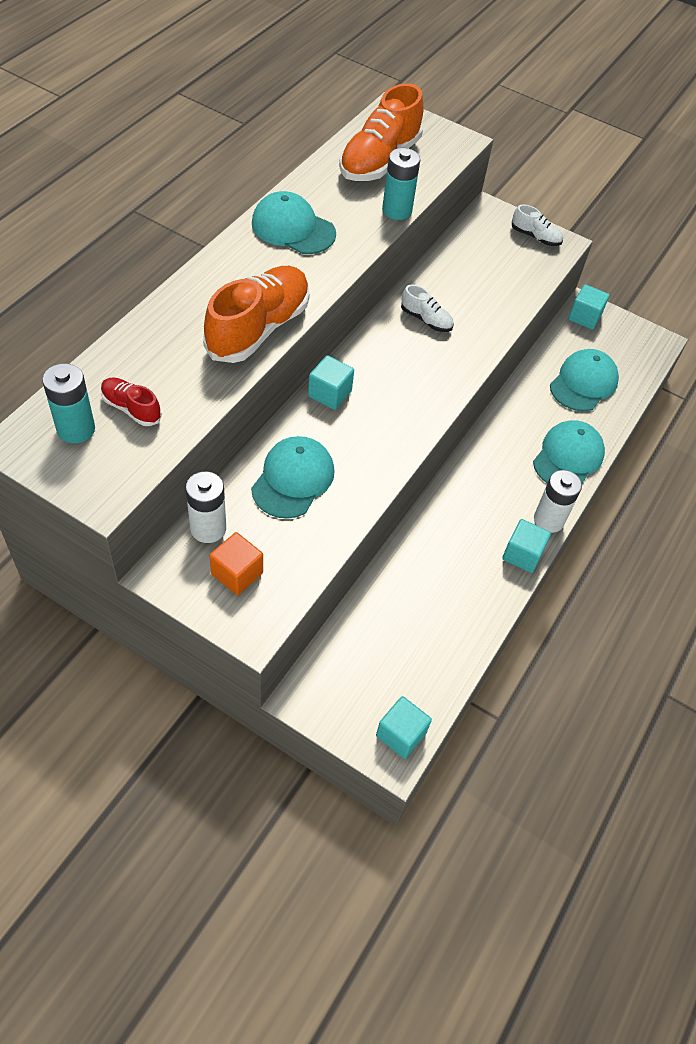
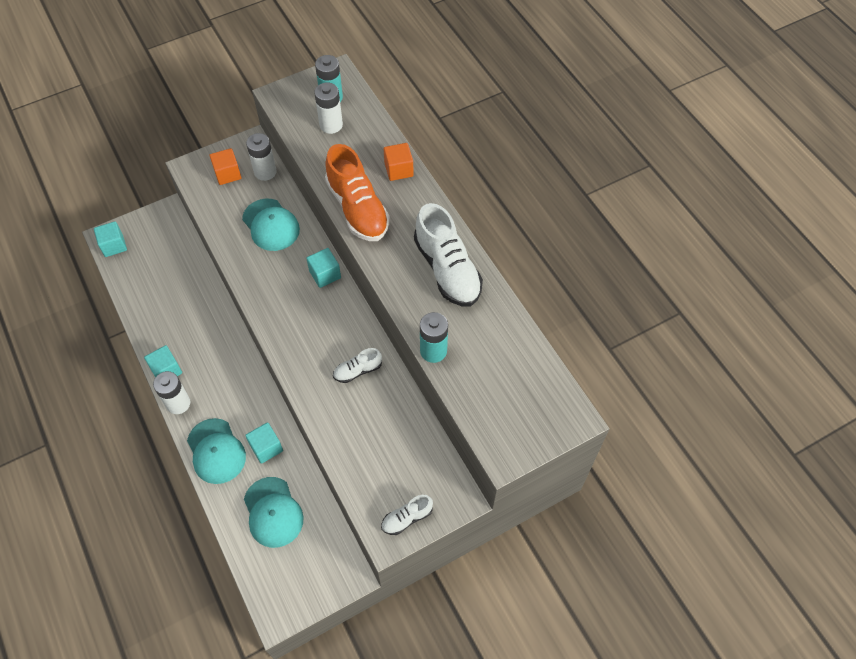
camera: 125 degrees right, 5 degrees up
red shoe [101,377,162,426] -> white battery [314,83,343,134]
turquoise cap [252,191,336,254] -> white shoe [414,203,483,306]
orange shoe [339,83,424,181] -> none
turquoise cube [568,284,610,330] -> turquoise cube moved to [245,422,283,464]
none -> orange cube [384,143,414,181]

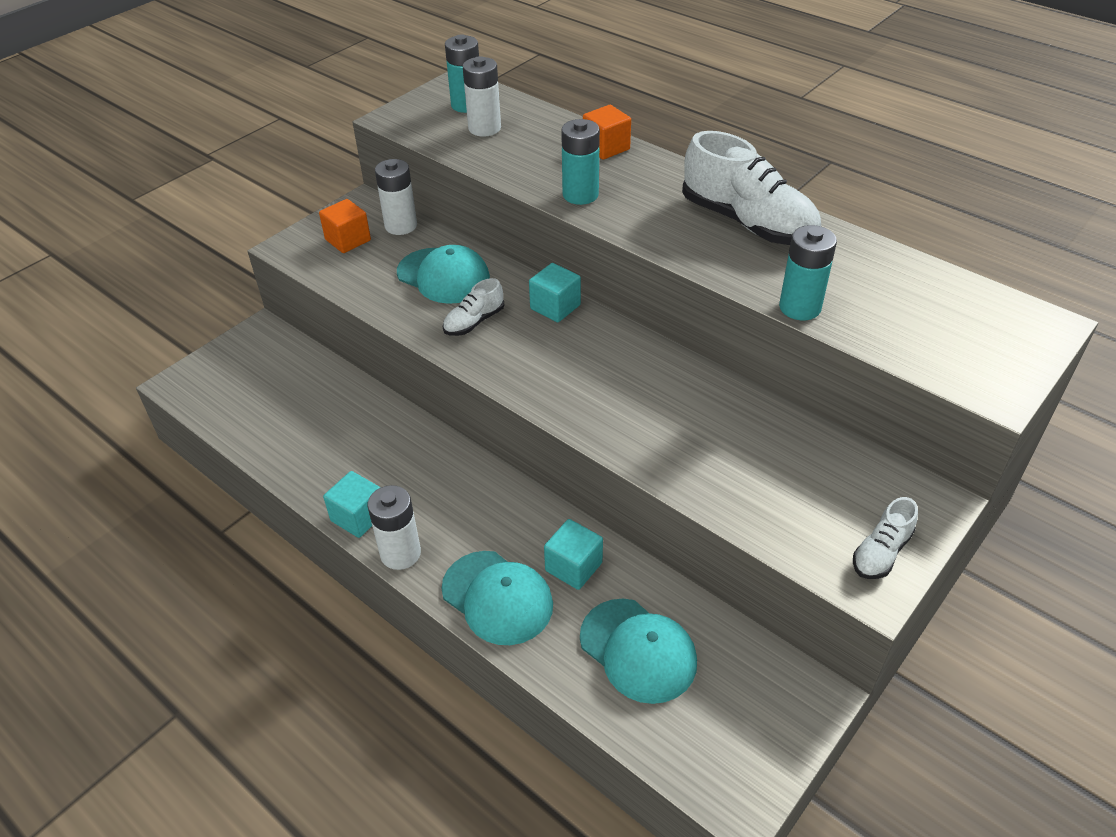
camera: 20 degrees left, 15 degrees down
turquoise cube [94,221,127,257] -> none
orange shoe [325,144,390,241] -> turquoise battery [561,119,600,205]
white shoe [333,348,382,383] -> white shoe moved to [443,278,504,336]

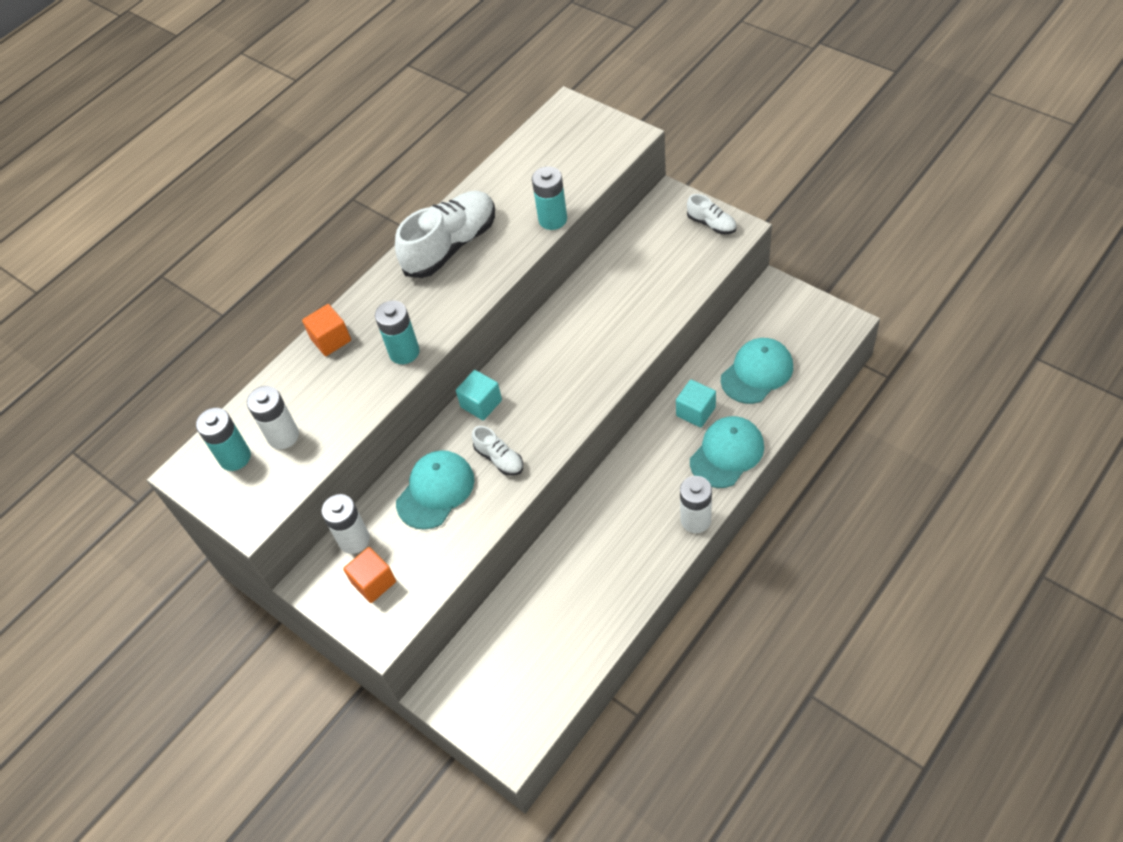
camera: 85 degrees left, 10 degrees up
turquoise cube [323,471,380,538] -> none

